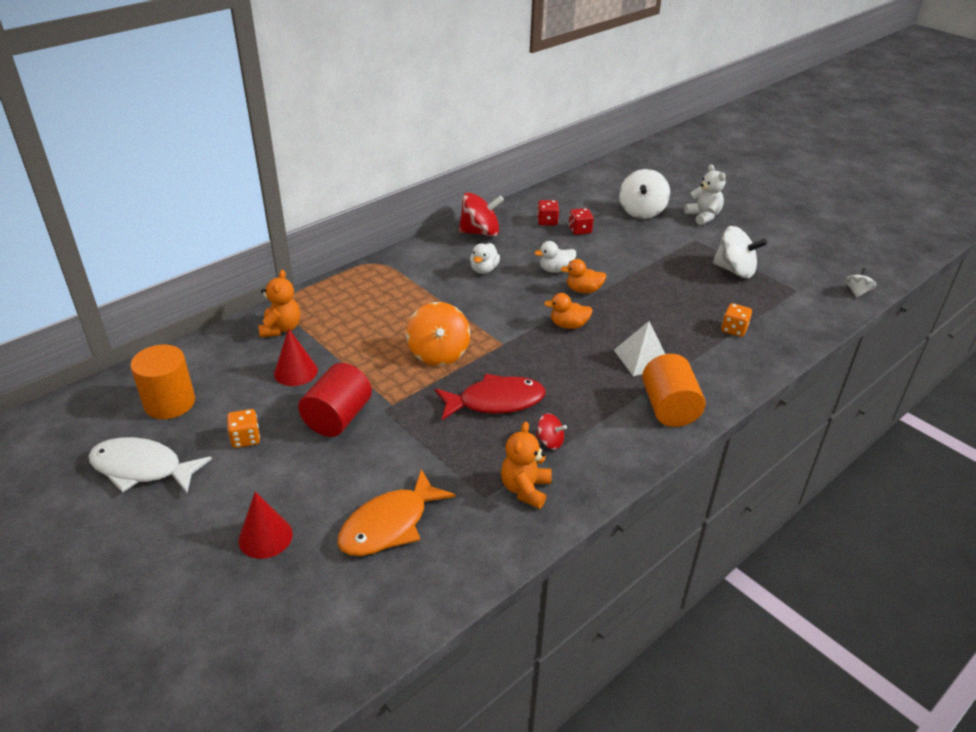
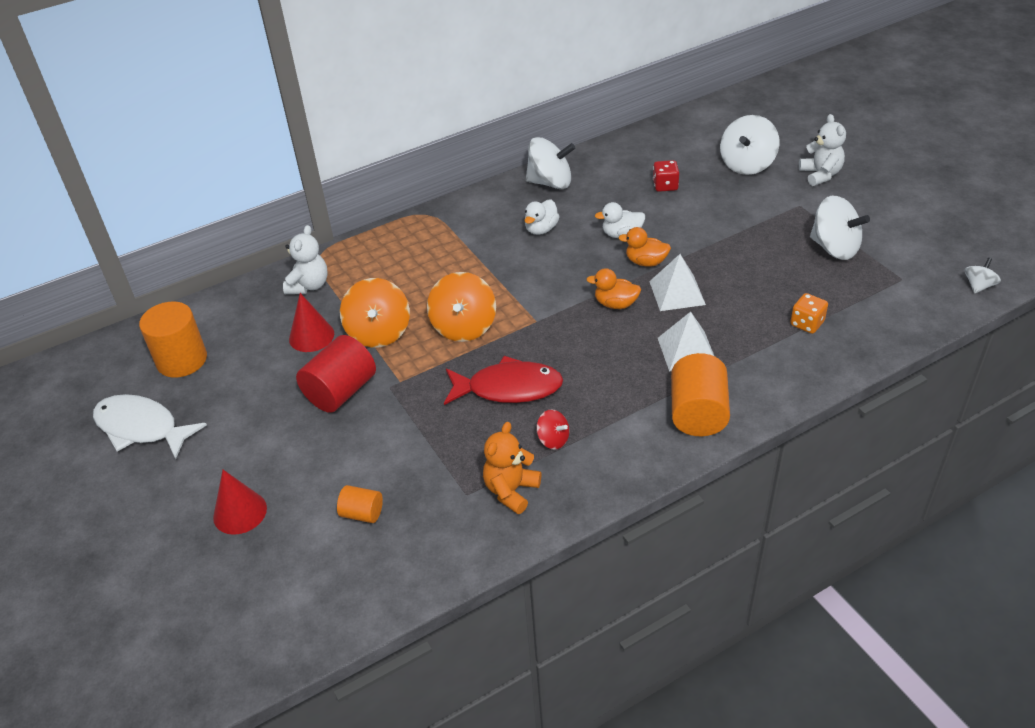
camera: 15 degrees right, 5 degrees up
orange dice [227,409,260,448] -> none
orange teddy bear [259,270,300,337] -> white teddy bear [283,225,328,294]
orange fish [337,469,455,556] -> orange cylinder [337,485,383,523]
red spinning top [459,192,504,237] -> white spinning top [526,137,575,189]
red dice [537,200,559,226] -> none
none -> orange spinning top [340,278,410,348]
none -> white pyramid [649,254,706,311]

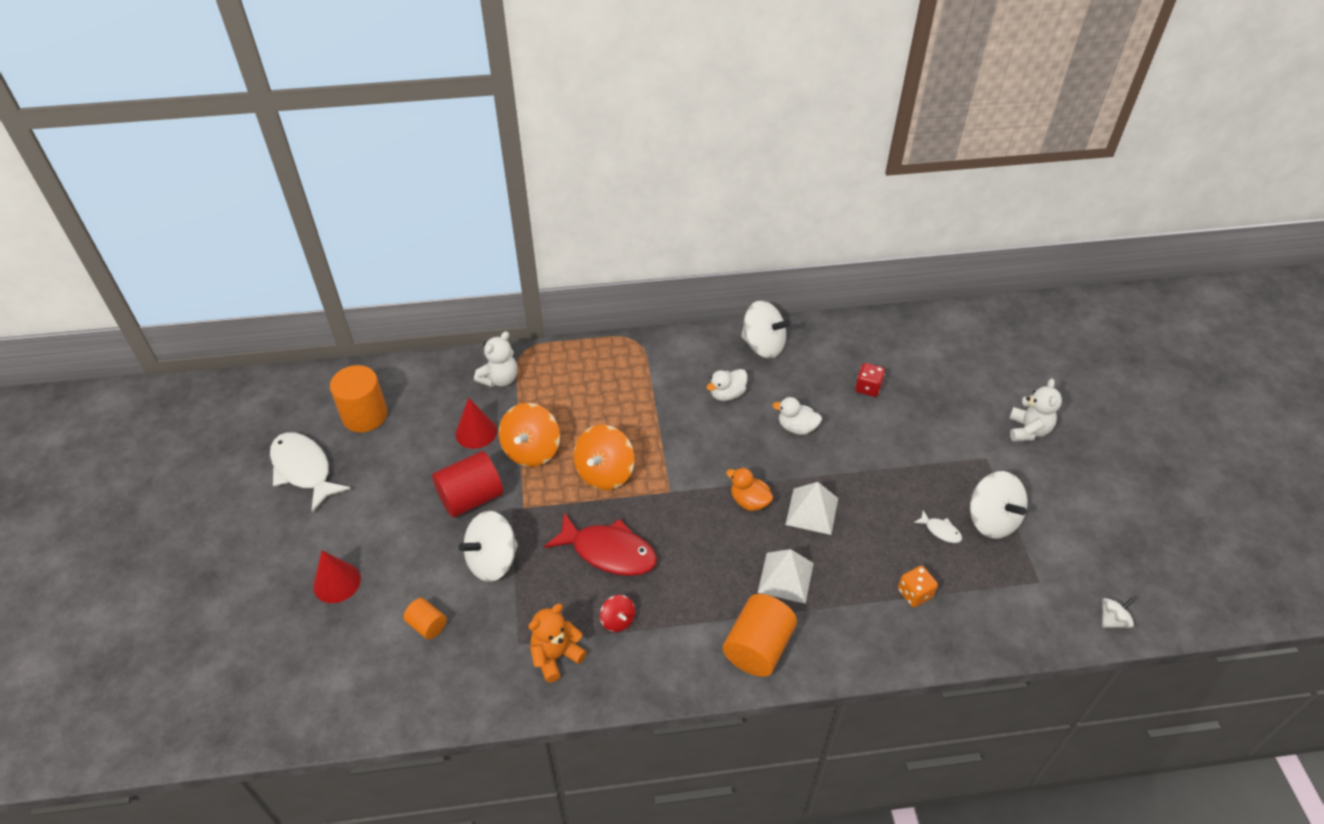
camera: 20 degrees right, 5 degrees up
orange duck [618,227,671,267] -> none
white spinning top [720,115,780,175] -> white spinning top moved to [458,511,518,582]
none -> white fish [914,510,962,543]

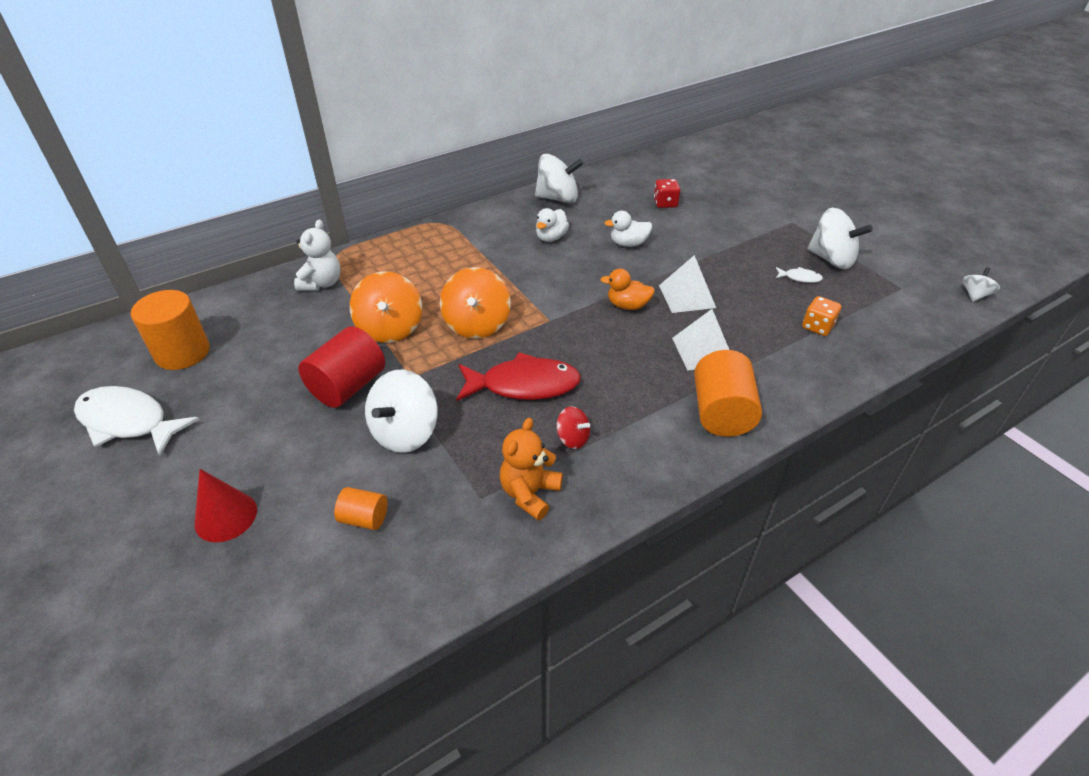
camera: 25 degrees left, 5 degrees down
red cone [455,397,497,449] -> none
white teddy bear [1009,378,1062,442] -> none

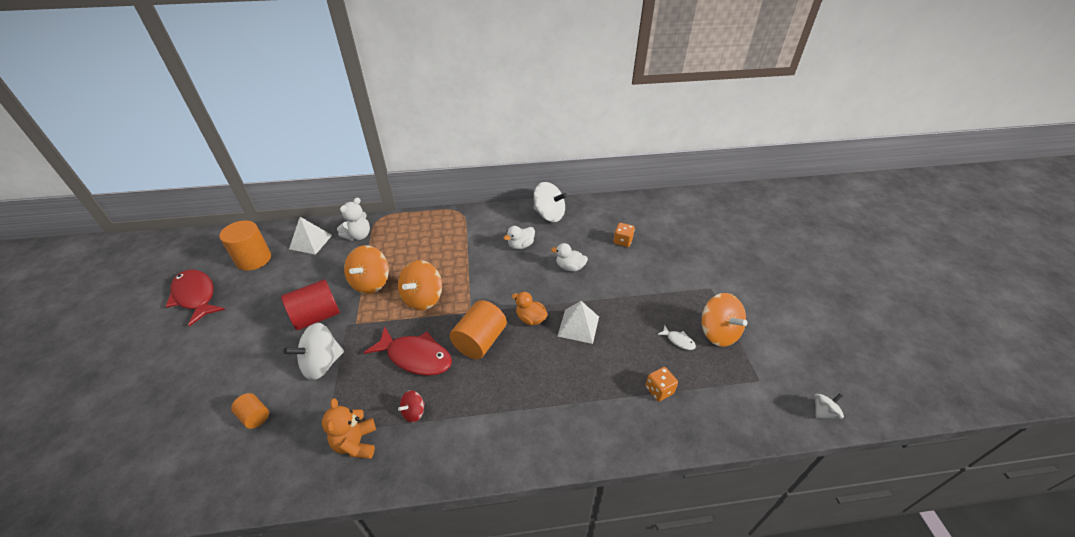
camera: 25 degrees right, 0 degrees up
white fish [74,386,199,457] -> red fish [165,269,225,327]
red cone [194,469,257,542] -> none
orange teddy bear [500,418,563,520] -> orange teddy bear turned 60 degrees counterclockwise [322,398,376,459]
red spinning top [556,406,590,449] -> red spinning top turned 75 degrees clockwise [398,390,425,423]
red dice [654,179,680,208] -> orange dice [614,223,635,247]
white pyramid [672,309,729,371] -> white pyramid moved to [289,217,332,255]
orange cylinder [694,350,762,437] -> orange cylinder moved to [450,300,507,359]
white spinning top [807,207,873,269] -> orange spinning top [701,293,748,347]

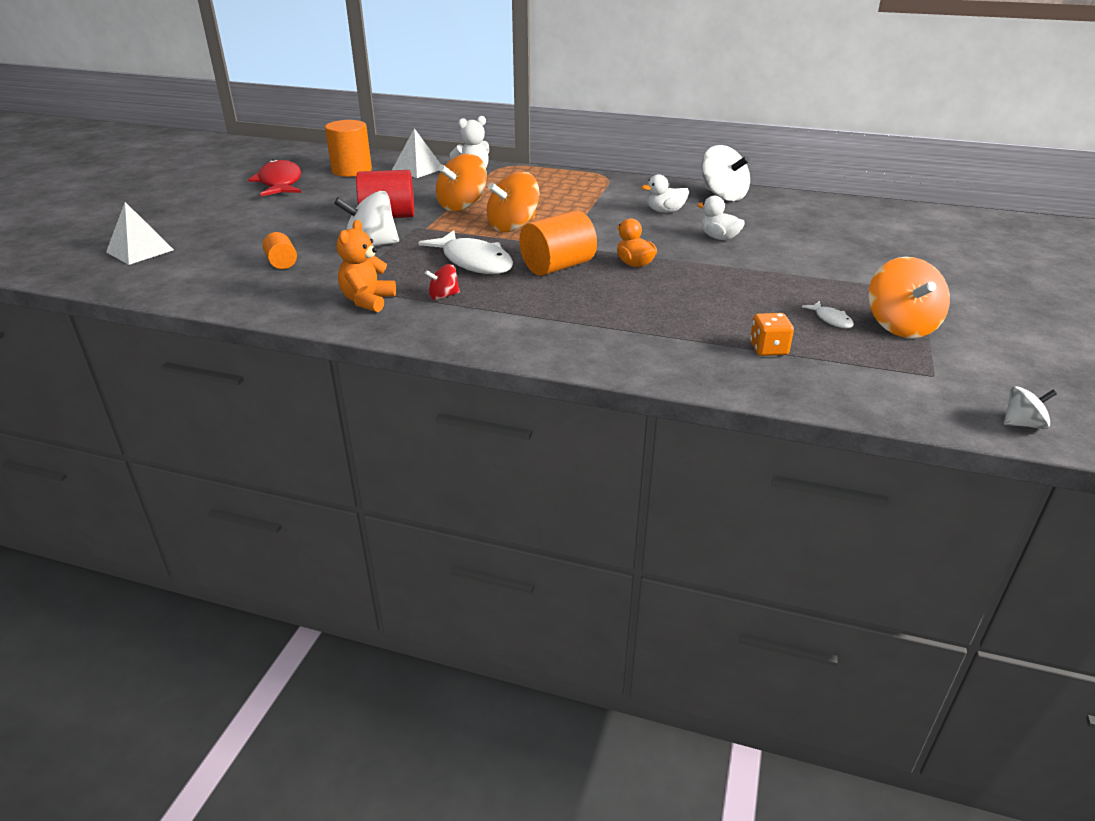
camera: 25 degrees right, 10 degrees down
red fish [364,327,452,376] -> white fish [418,230,513,274]
white pyramid [558,301,599,344] -> white pyramid moved to [106,202,174,265]
orange dice [614,223,635,247] -> none

